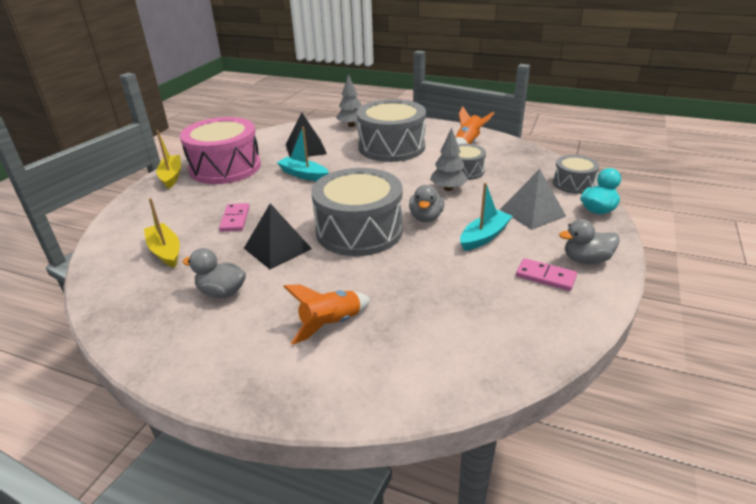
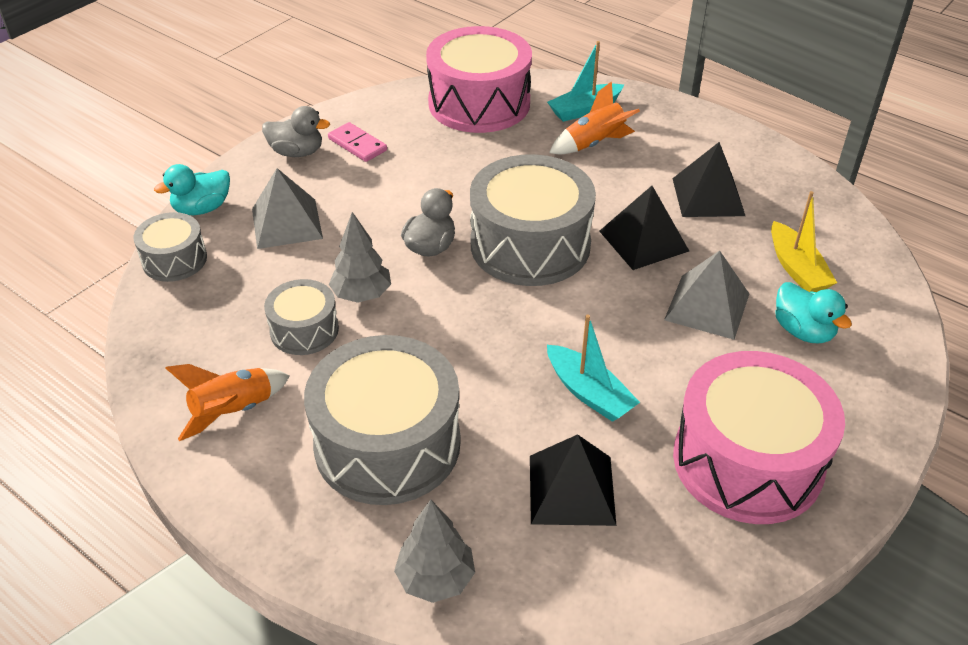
camera: 165 degrees left, 10 degrees up
yellow boat [156,130,181,189] -> none
grey duck [183,248,246,298] -> black pyramid [672,142,745,217]
pink domino [219,203,249,232] -> grey pyramid [664,251,749,340]
turquoise boat [460,182,513,251] -> turquoise boat moved to [547,41,624,122]
none -> pink drum [426,26,532,133]
none -> turquoise duck [775,282,852,343]

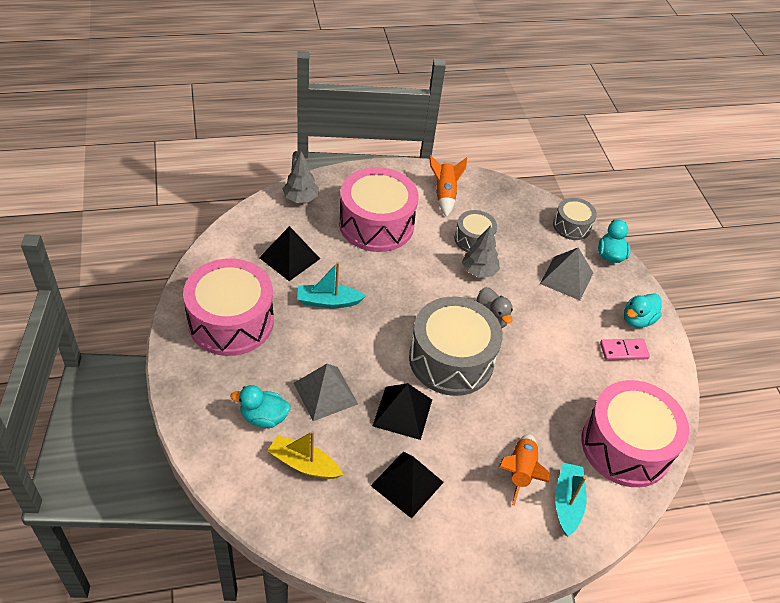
camera: 125 degrees right, 5 degrees up
grey duck [262,106,330,157] -> turquoise duck [624,293,662,328]
grey drum [304,335,461,505] -> pink drum [339,167,419,252]

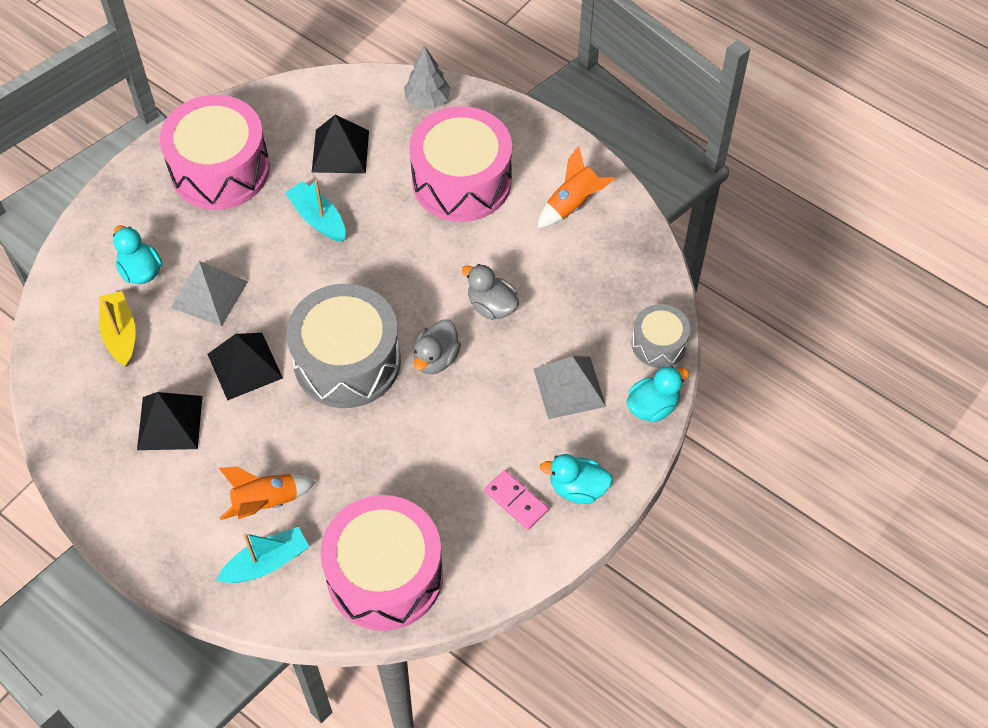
camera: 55 degrees right, 10 degrees up
grey drum [454,210,497,252] -> none
grey tree [462,225,500,278] -> grey duck [462,264,519,320]

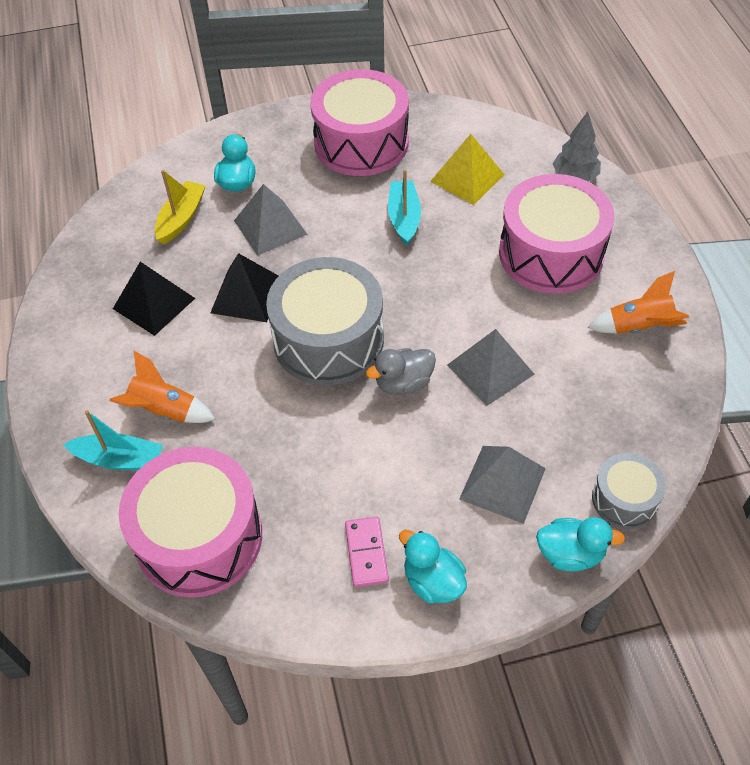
camera: 40 degrees right, 5 degrees down
black pyramid [312,115,369,173] -> yellow pyramid [430,134,505,205]
grey duck [462,264,519,320] -> grey pyramid [447,329,535,406]

